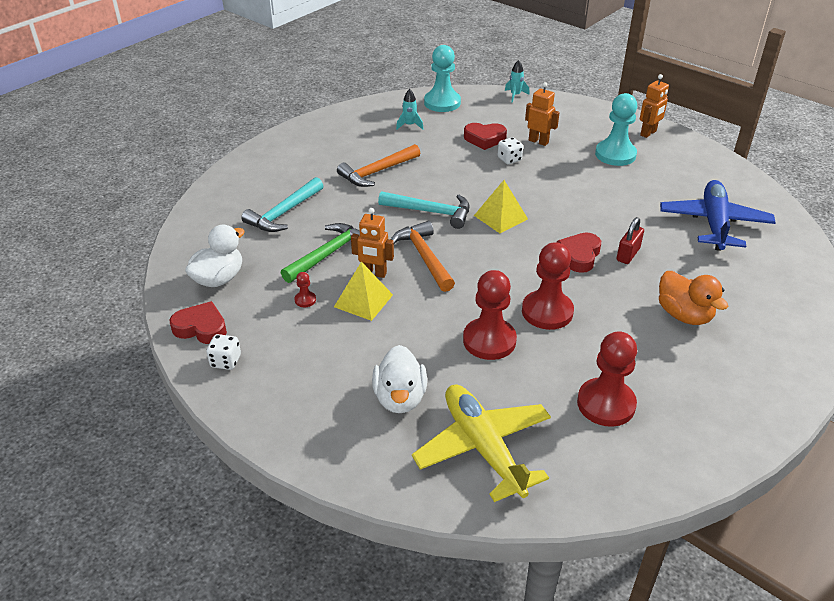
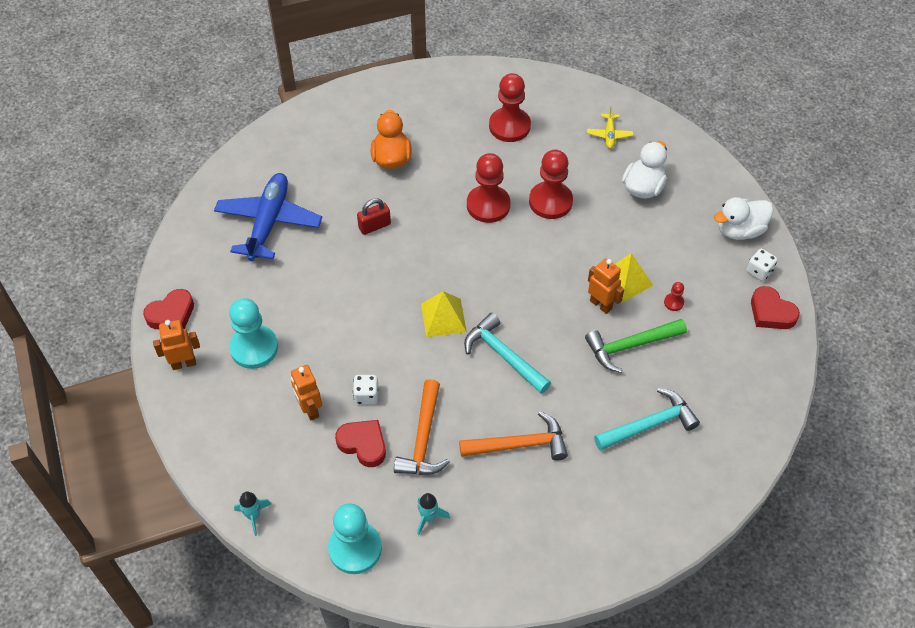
camera: 150 degrees left, 15 degrees up
white duck [185,224,245,287] -> white duck moved to [714,197,773,240]
orange hammer [391,221,455,292] -> orange hammer moved to [394,379,450,475]
yellow plane [412,384,551,502] -> yellow plane [587,106,633,149], size x0.45
red heart [557,232,601,273] -> red heart moved to [143,289,194,329]
blue plane [660,180,776,251] -> blue plane turned 150 degrees clockwise [214,173,322,261]

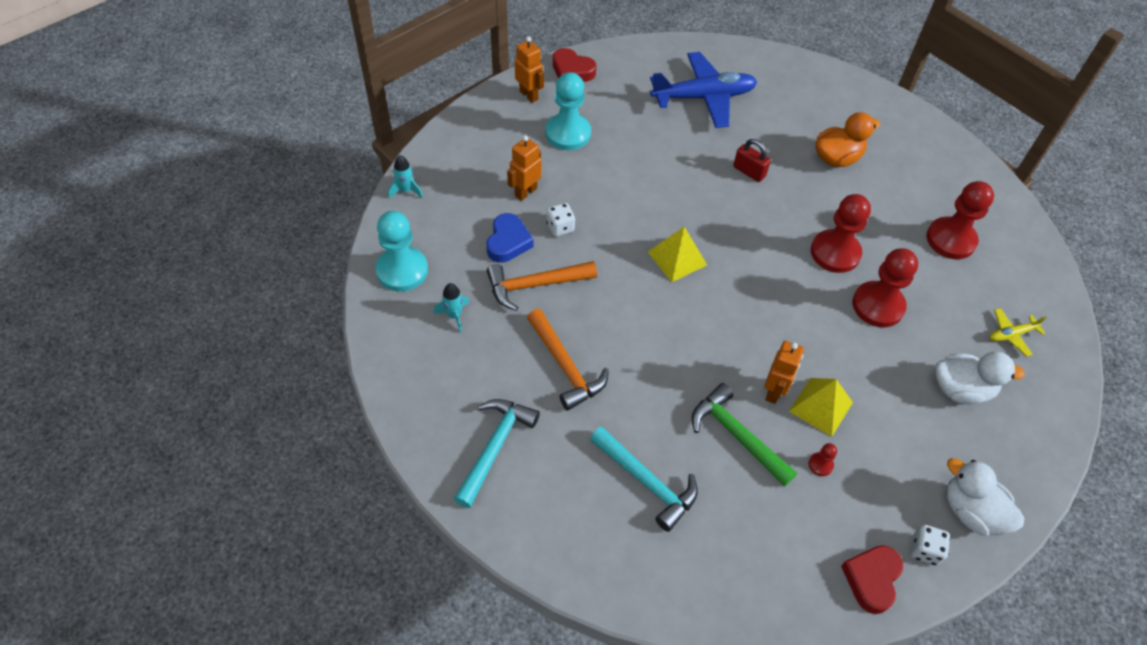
camera: 65 degrees right, 0 degrees up
red heart [335,420,386,467] -> blue heart [486,213,534,263]
turquoise hammer [464,313,551,394] -> turquoise hammer moved to [454,399,540,508]

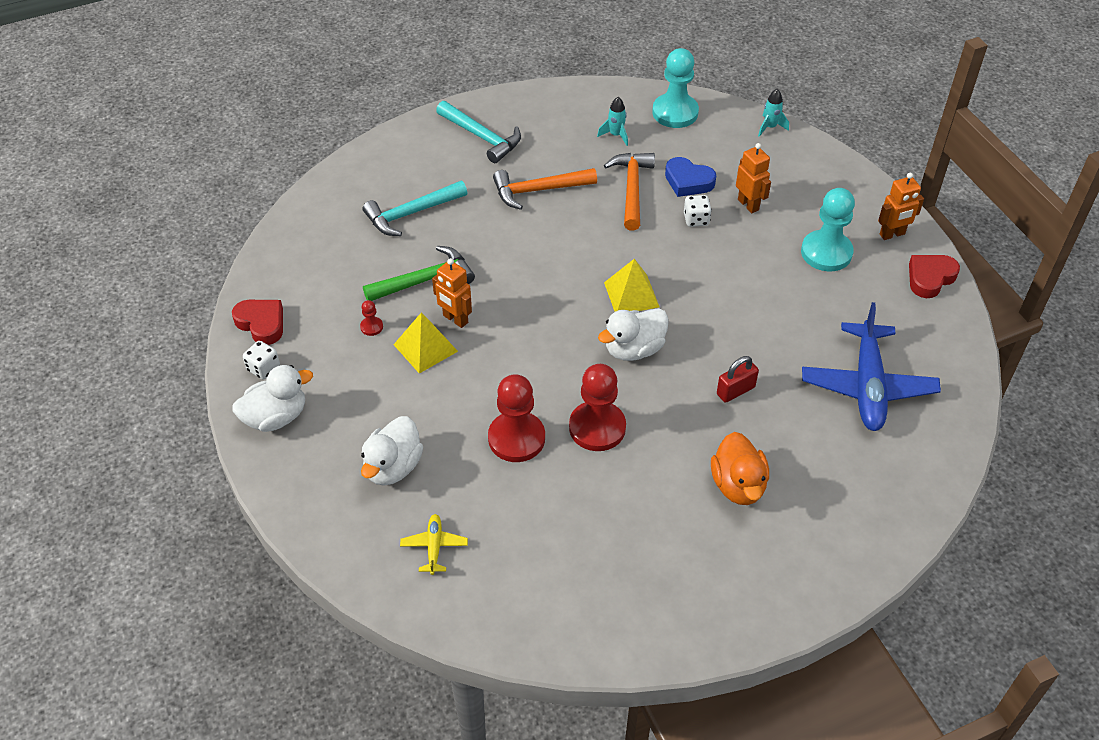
camera: 110 degrees right, 5 degrees down
red pawn [927,181,994,259] -> none
none -> white duck [598,308,669,361]

